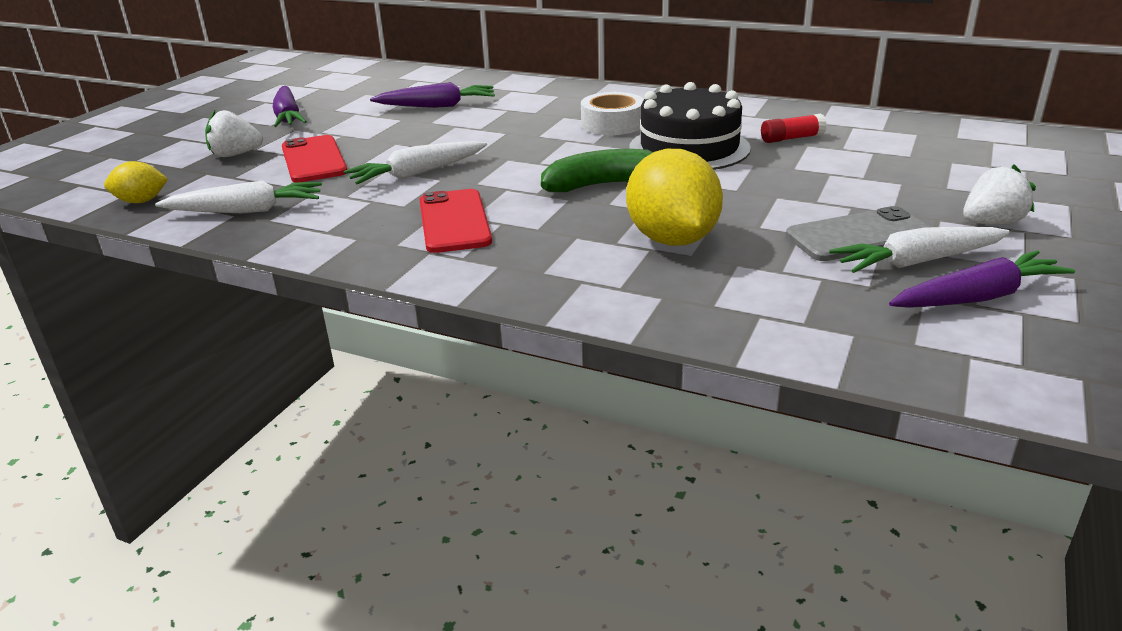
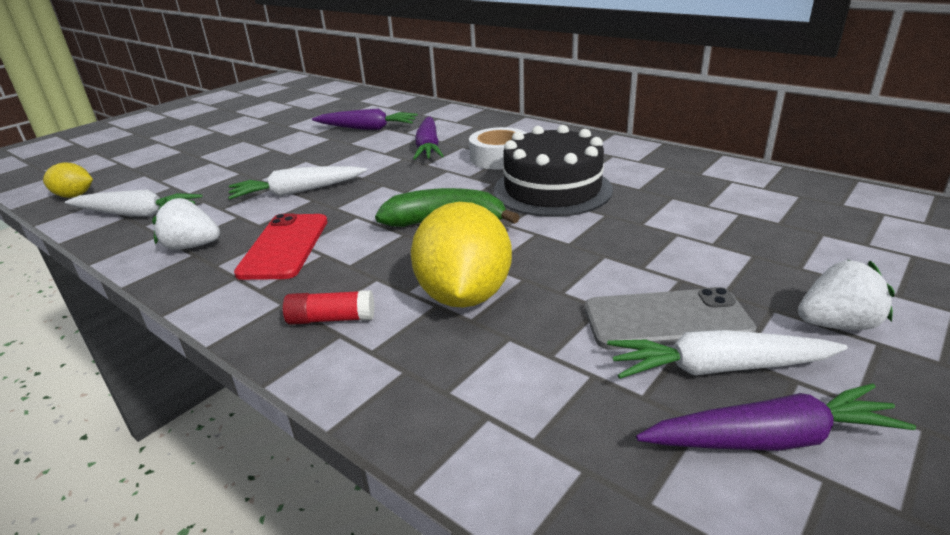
camera: 15 degrees right, 0 degrees up
white strawberry [205,110,263,157] -> white strawberry moved to [152,198,220,250]
purple carrot [273,86,307,127] -> purple carrot moved to [413,117,444,160]
red phone [282,135,347,182] -> none
red glue stick [761,114,827,143] -> red glue stick moved to [283,290,374,325]

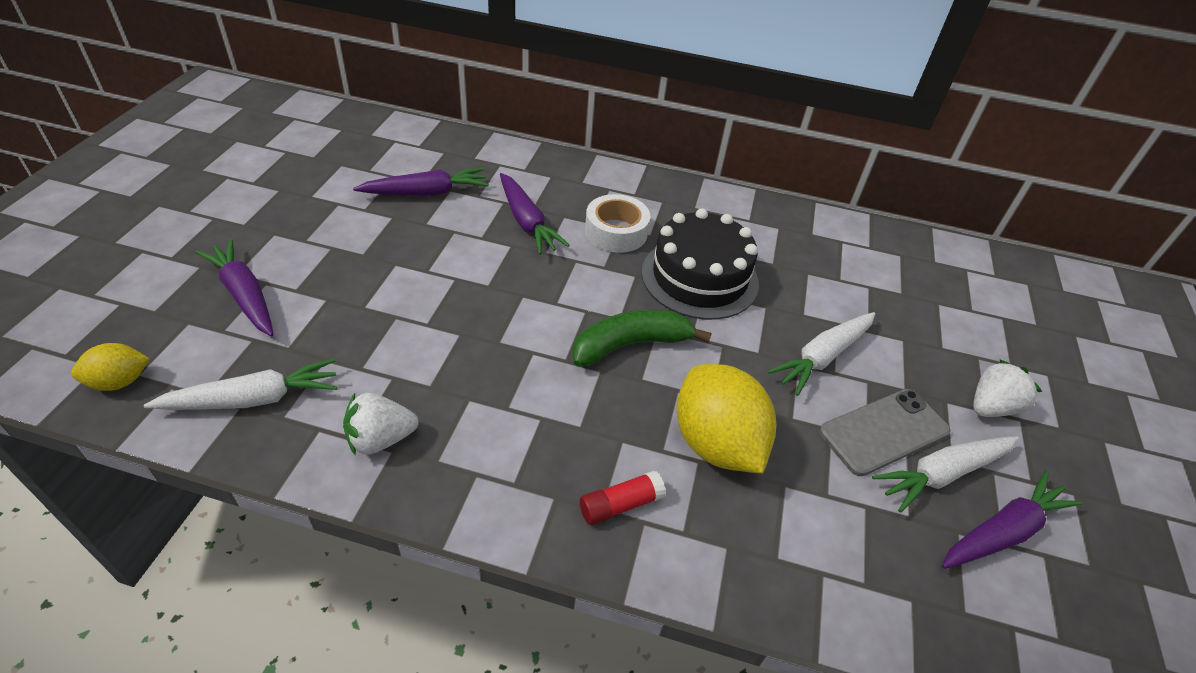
camera: 30 degrees left, 15 degrees up
white carrot [228,166,367,200] -> white carrot moved to [768,312,875,396]
red phone [234,214,327,280] -> none
none -> purple carrot [196,239,274,336]

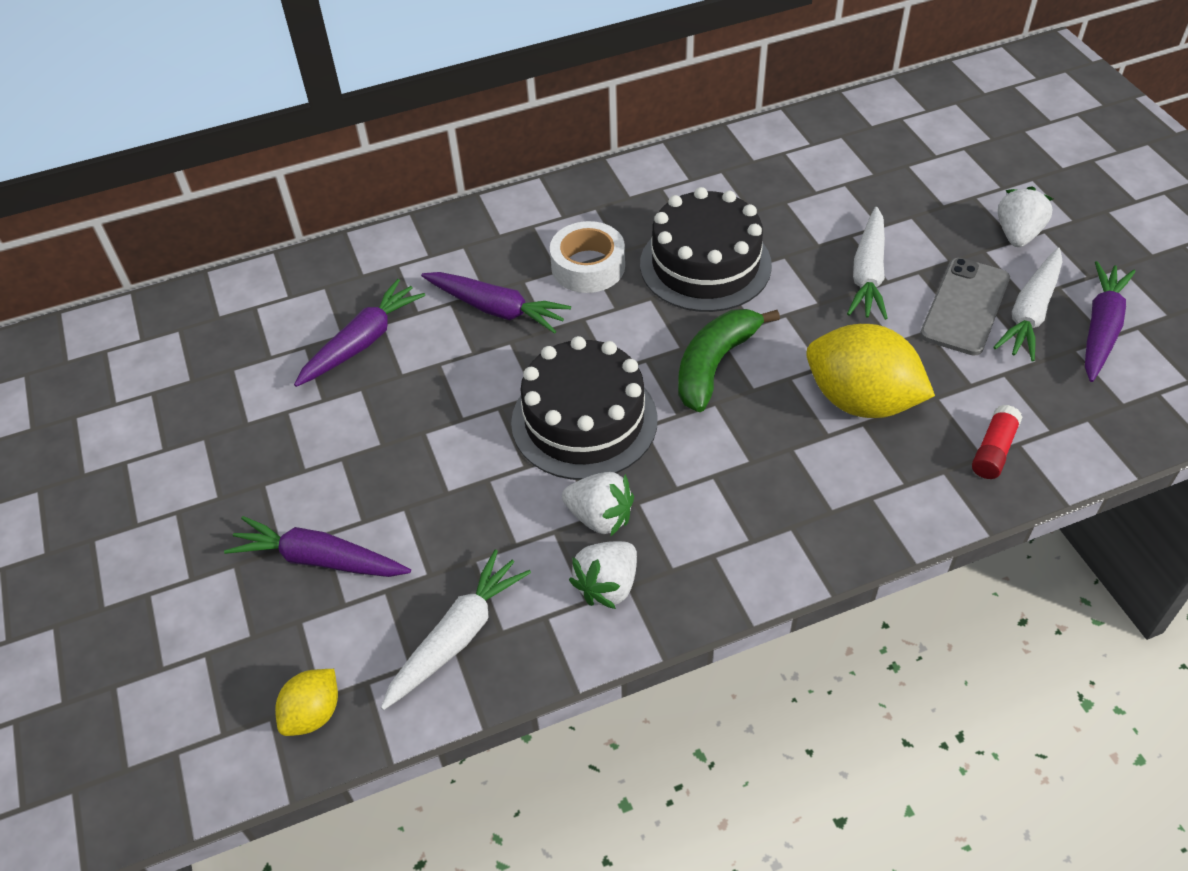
camera: 30 degrees left, 5 degrees up
red glue stick [580,470,666,525] -> red glue stick moved to [972,405,1022,479]
none -> black cake [511,336,658,480]
none -> white strawberry [562,472,634,536]

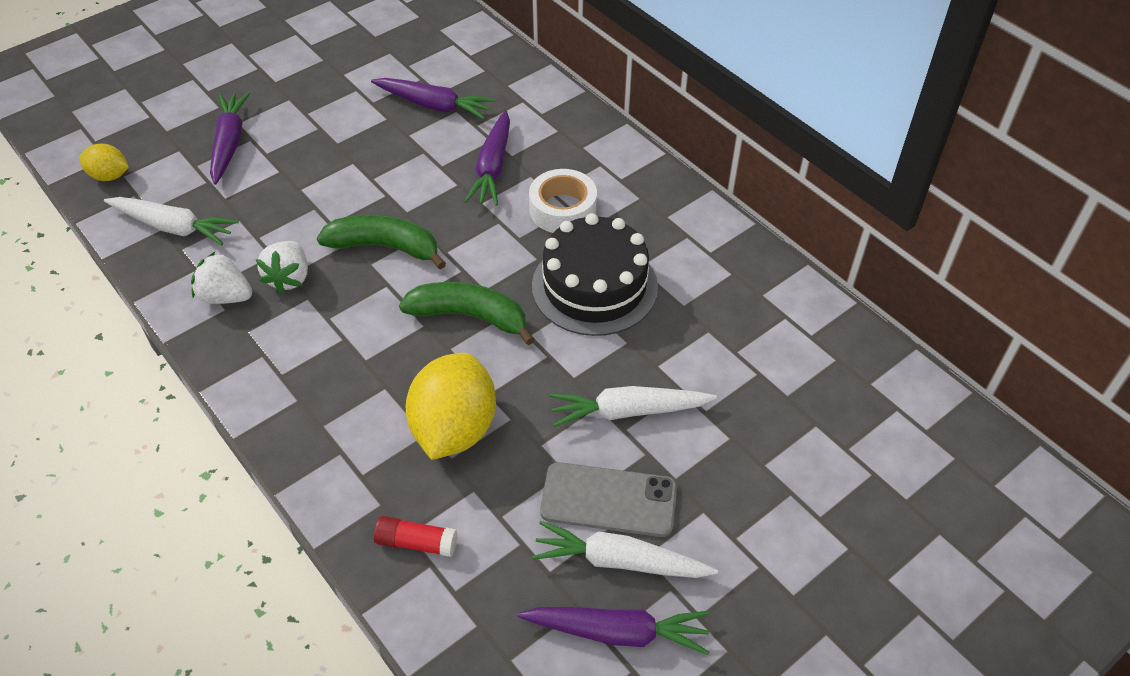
camera: 70 degrees right, 0 degrees up
black cake [511,336,658,480] -> green banana [317,215,446,269]
white strawberry [998,186,1053,247] -> none

